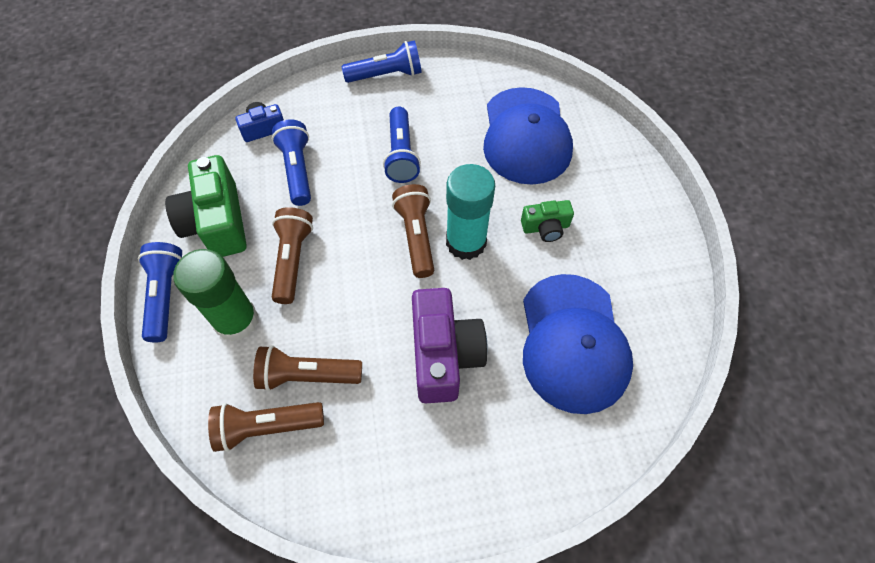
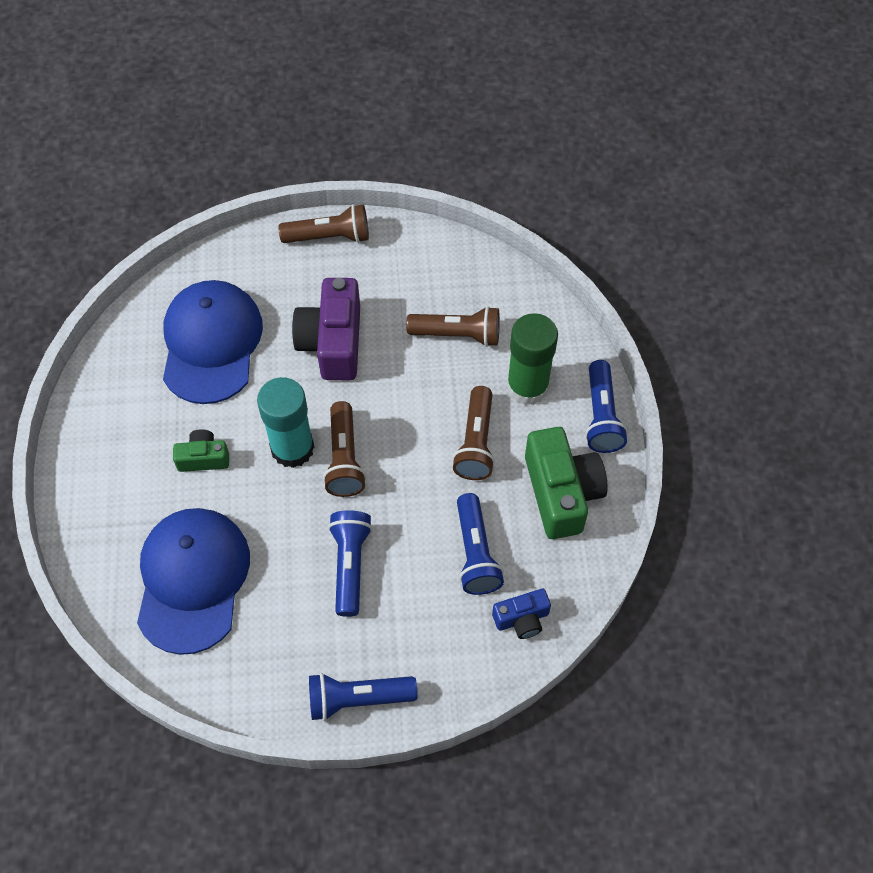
camera: 175 degrees left, 0 degrees up
brown flashlight [208,402,324,452] -> brown flashlight moved to [278,204,369,243]

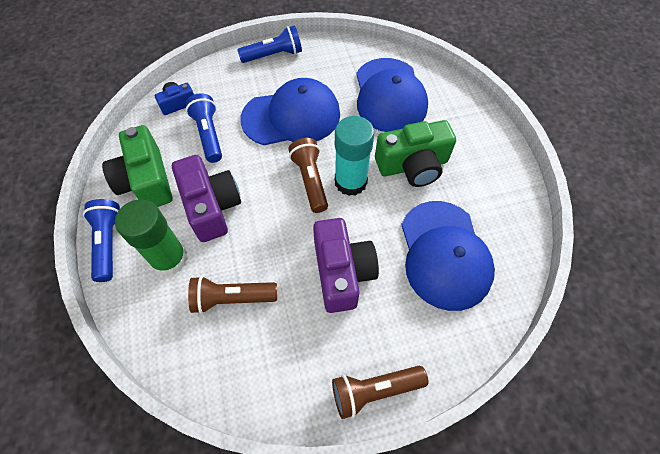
camera: 170 degrees right, 0 degrees up
green camera [173,429,229,472] -> green camera [375,120,456,187], size x1.88
blue flashlight [328,510,372,617] -> blue cap [241,78,340,145]
brown flashlight [452,386,495,480] -> purple camera [172,155,241,242]

